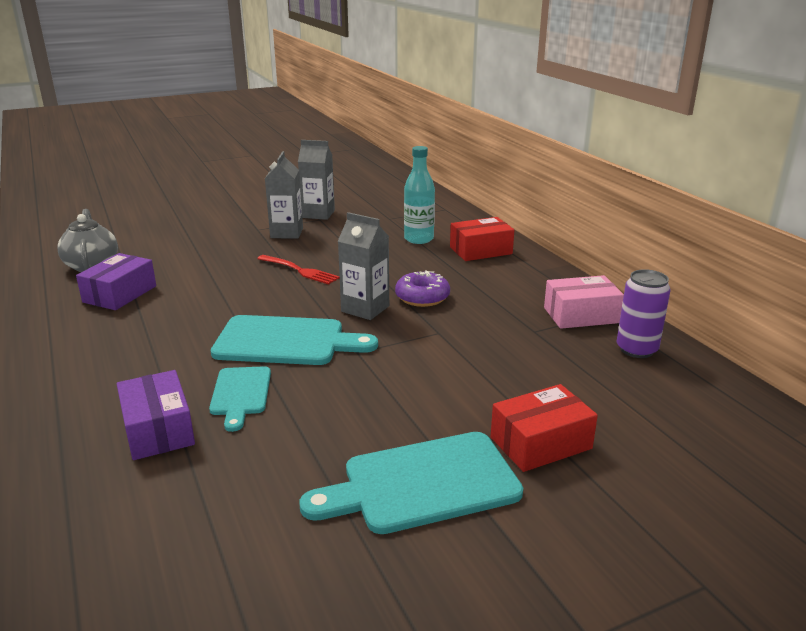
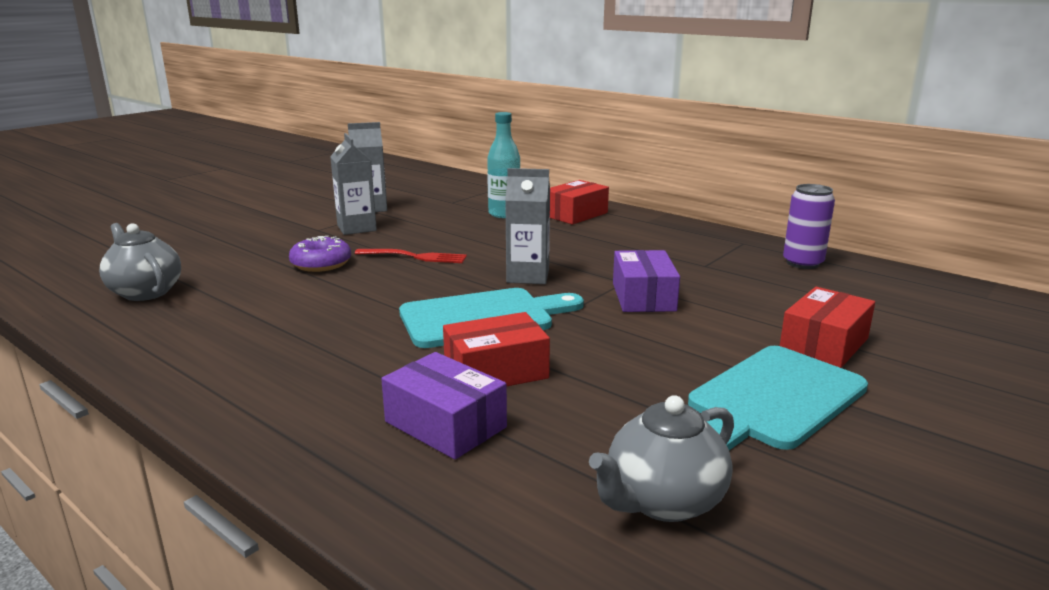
camera: 25 degrees left, 5 degrees down
purple box [76,253,156,310] -> purple box moved to [613,250,680,312]
turquoise cutting board [209,366,271,432] -> red box [443,312,550,386]
purple donut [395,270,450,307] -> purple donut moved to [289,236,351,272]
pink box [544,275,624,329] -> none
none -> grey teapot [589,395,734,522]

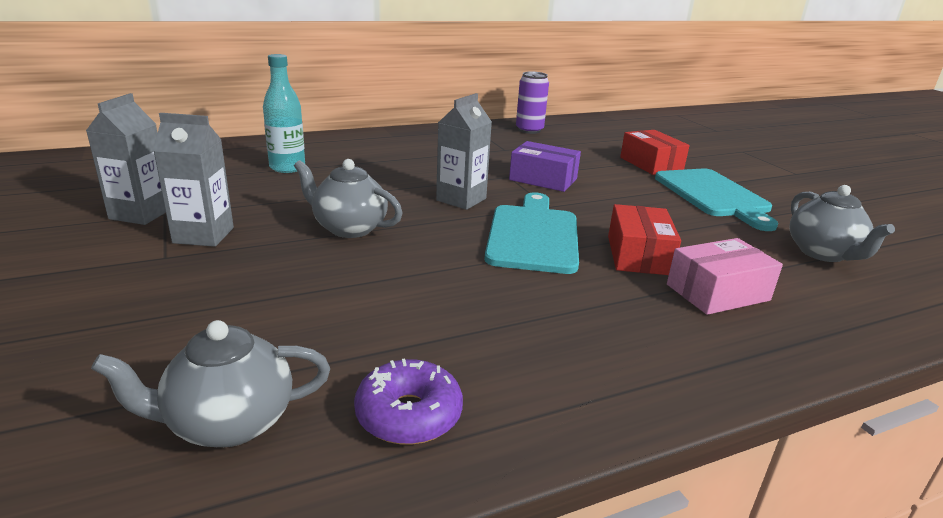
camera: 65 degrees left, 5 degrees up
purple donut [289,236,351,272] -> purple donut moved to [354,359,463,445]
red fork [355,249,467,263] -> grey teapot [294,159,403,238]
purple box [381,352,507,459] -> pink box [667,238,783,315]
red box [550,180,609,224] -> none

